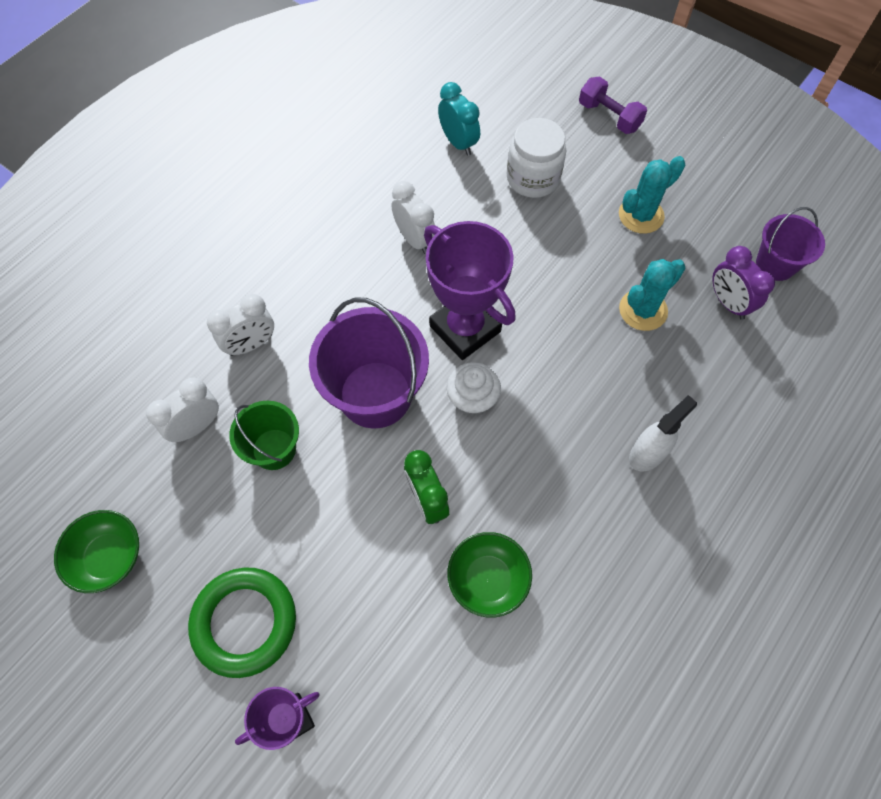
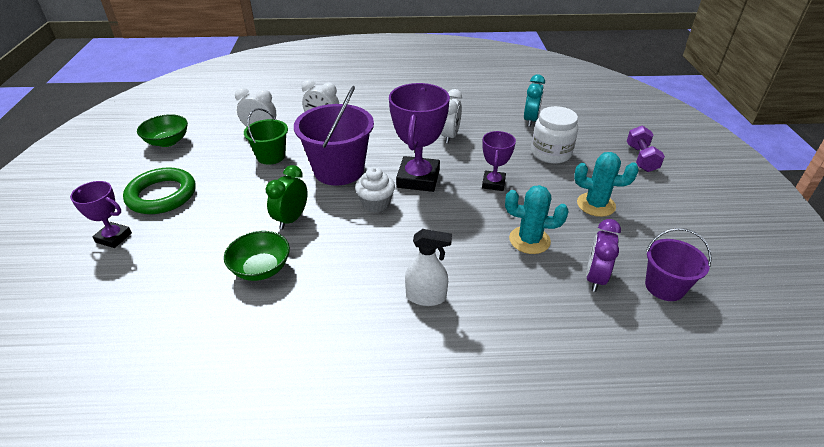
camera: 50 degrees right, 25 degrees down
none -> purple trophy [482,131,516,191]

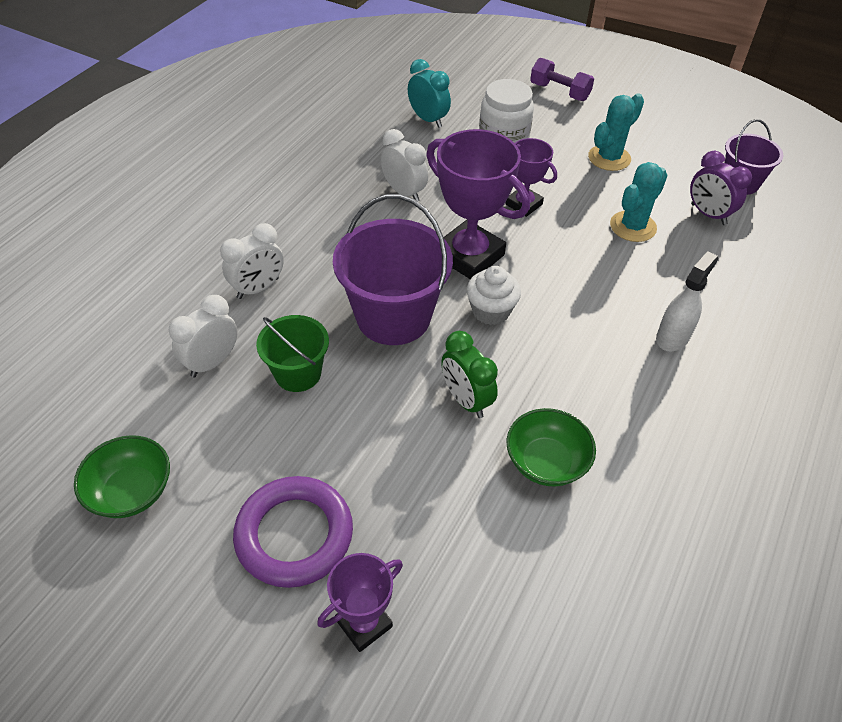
camera: 60 degrees left, 10 degrees up
green ring [123,167,196,214] -> purple ring [233,476,353,588]

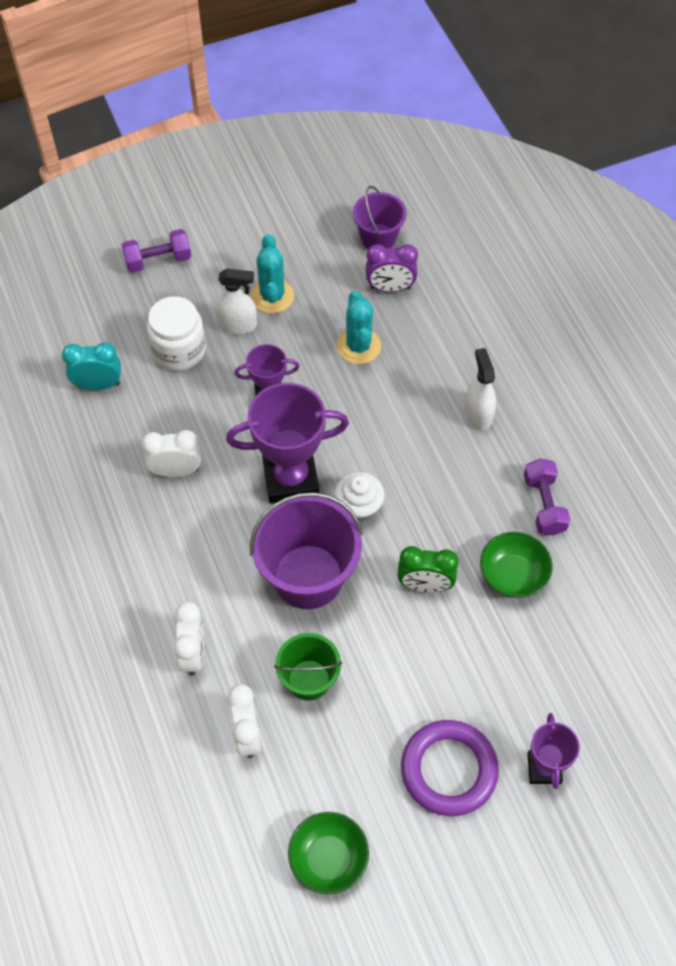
camera: 50 degrees left, 10 degrees up
none -> white spray bottle [215,268,257,334]
none -> purple dumbbell [524,459,571,536]

